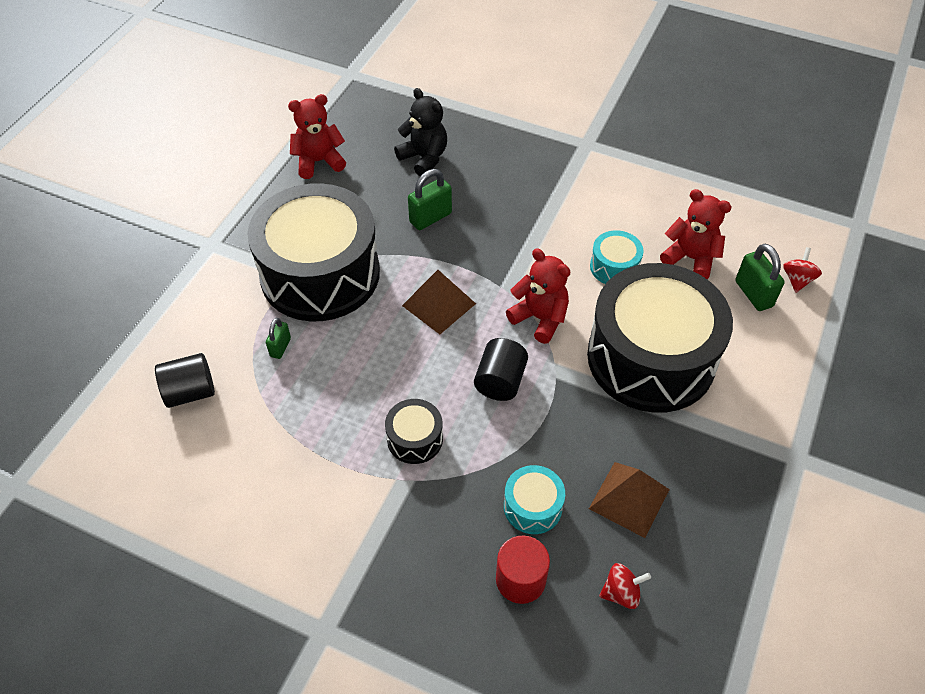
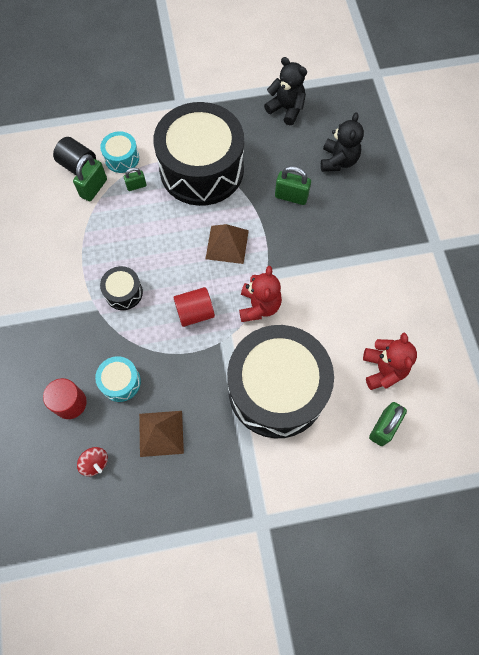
camera: 55 degrees right, 15 degrees up
red teddy bear [288,94,346,179] -> black teddy bear [264,57,307,125]
black cylinder [474,338,528,401] -> red cylinder [173,287,215,327]
turquoise drum [590,230,644,284] -> turquoise drum moved to [100,131,139,173]
red spinning top [783,247,822,293] -> none
none -> green padlock [73,154,107,201]

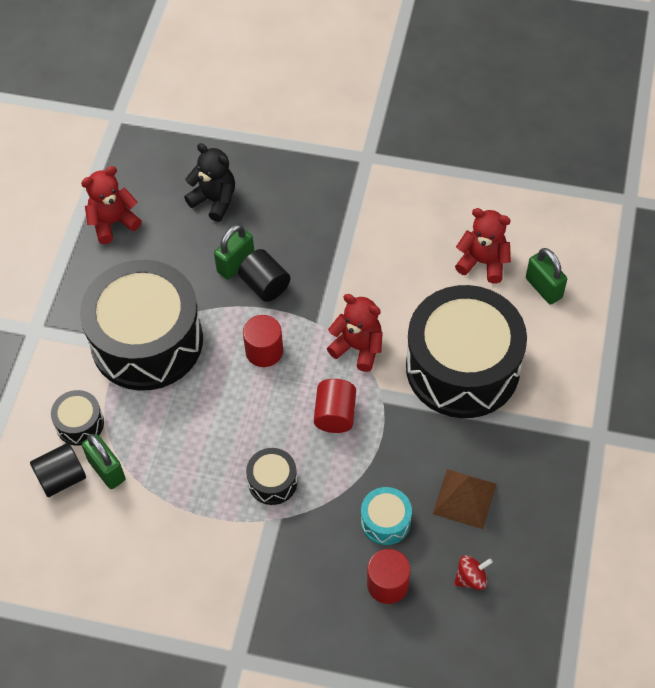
camera: 65 degrees left, 10 degrees down
turquoise drum [100,131,139,173] -> black drum [51,390,104,446]
green padlock [124,167,147,191] -> none
brown pyramid [205,224,249,264] -> red cylinder [243,315,283,367]
black teddy bear [264,57,307,125] -> red teddy bear [81,166,142,244]
none -> black cylinder [238,249,290,302]

